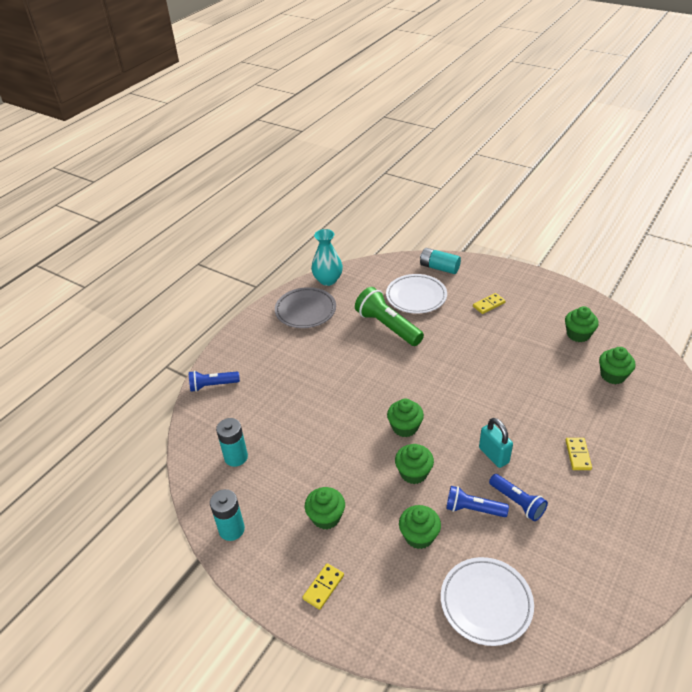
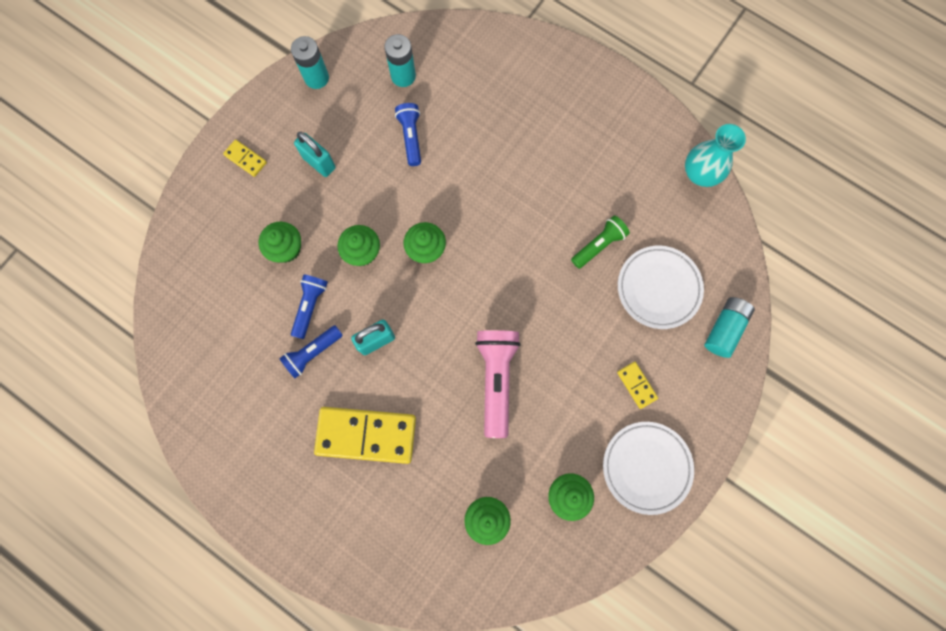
camera: 90 degrees right, 35 degrees up
blue flashlight [189,371,240,392] -> blue flashlight moved to [395,103,421,166]
grey plate [275,287,336,328] -> none
green cupcake [304,487,345,530] -> turquoise padlock [294,132,336,177]
green flashlight [355,287,424,346] -> green flashlight [571,215,630,269], size x0.61
white plate [441,557,534,646] -> white plate moved to [603,422,694,515]
yellow domino [565,438,592,470] -> yellow domino [314,407,416,464], size x2.19
none -> pink flashlight [475,330,521,438]

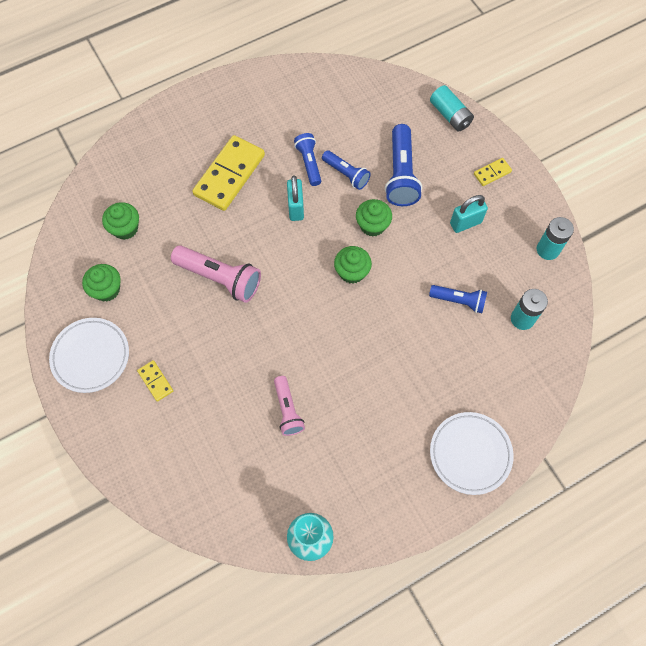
camera: 115 degrees right, 10 degrees down
green cupcake [259,222,301,263] -> blue flashlight [385,124,422,206]
green flashlight [571,215,630,269] -> pink flashlight [274,376,305,436]
yellow domino [617,362,658,409] -> yellow domino turned 60 degrees clockwise [137,360,173,402]
white plate [618,246,704,329] -> white plate moved to [430,412,514,495]
turquoise battery [704,297,755,358] -> turquoise battery moved to [430,85,474,132]

